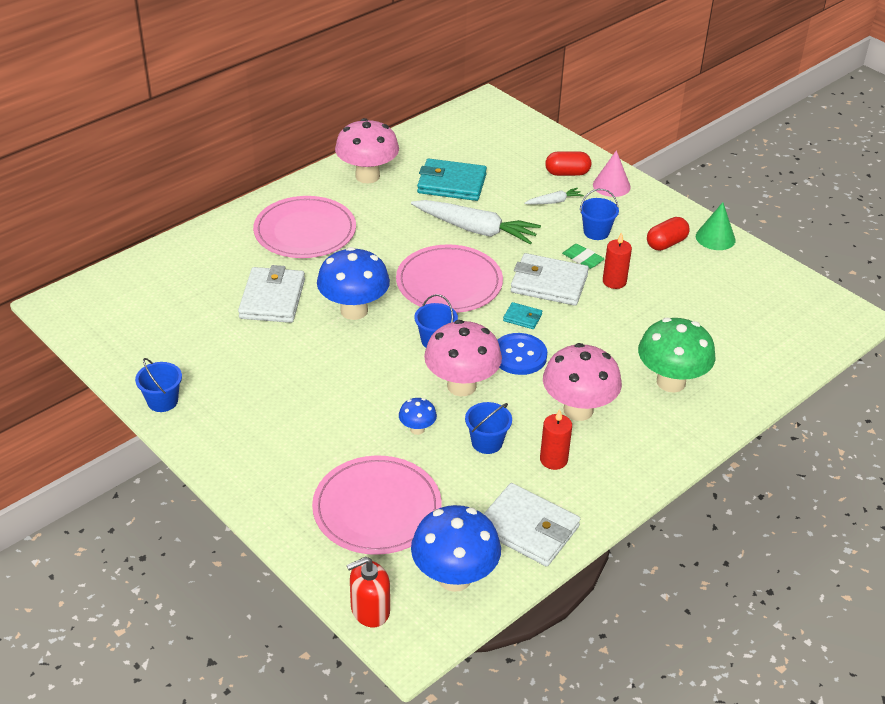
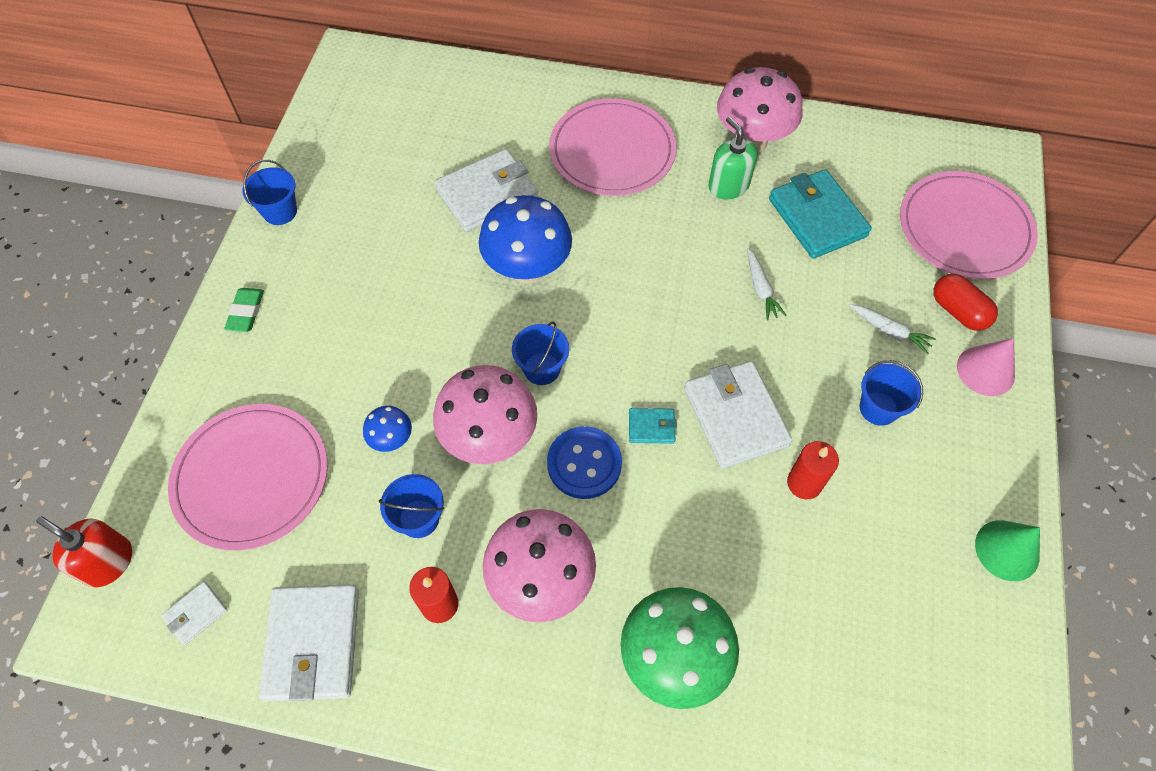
camera: 55 degrees right, 20 degrees up
pink plate [396,244,503,313] -> pink plate moved to [900,171,1038,279]
white carrot [411,200,541,245] -> white carrot [747,248,787,320], size x0.47
blue mushroom [411,505,501,592] -> white wallet [162,581,227,645]
turquoise wallet [503,302,542,329] -> turquoise wallet turned 75 degrees counterclockwise [629,408,677,444]
green eraser [562,244,605,269] -> green eraser moved to [224,288,264,332]
red capsule [647,217,689,251] -> none
none -> green soap dispenser [708,116,757,199]

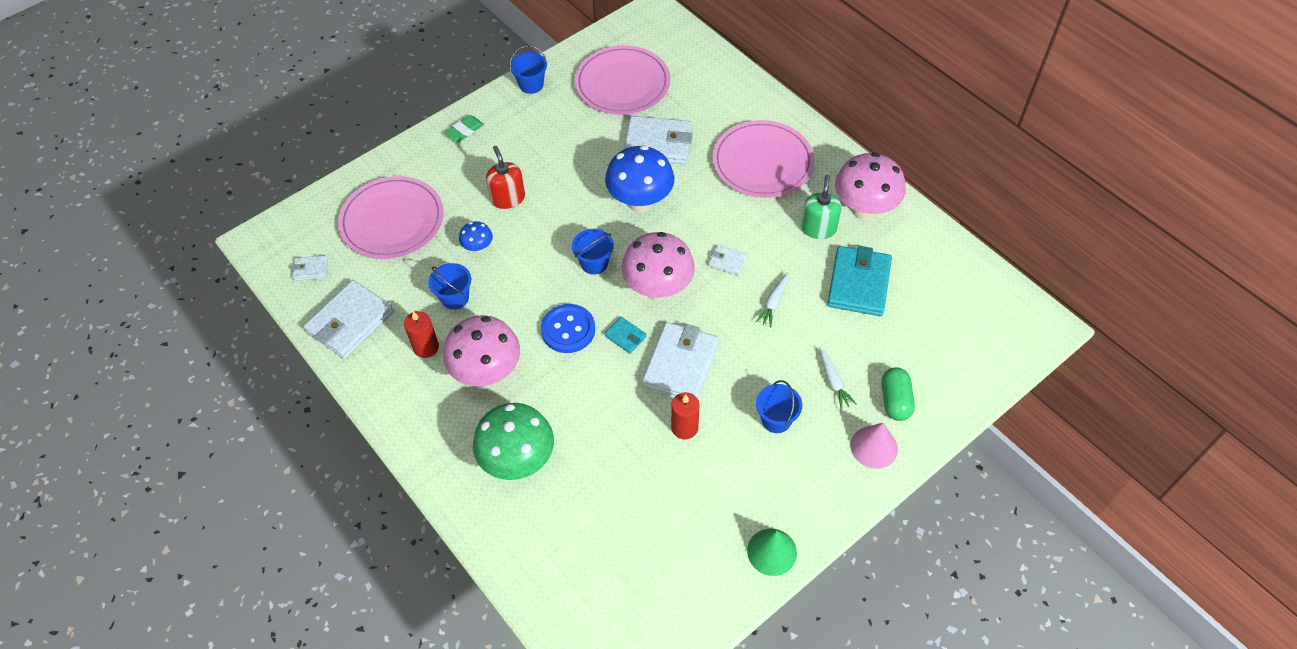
camera: 40 degrees right, 5 degrees down
red soap dispenser [36,516,132,588] -> red soap dispenser moved to [486,146,525,209]
pink mushroom [433,365,537,464] -> pink mushroom moved to [621,232,695,301]
pink plate [900,171,1038,279] -> pink plate moved to [575,45,670,115]
red capsule [934,274,998,331] -> green capsule [881,367,915,421]
none -> white wallet [709,245,747,276]

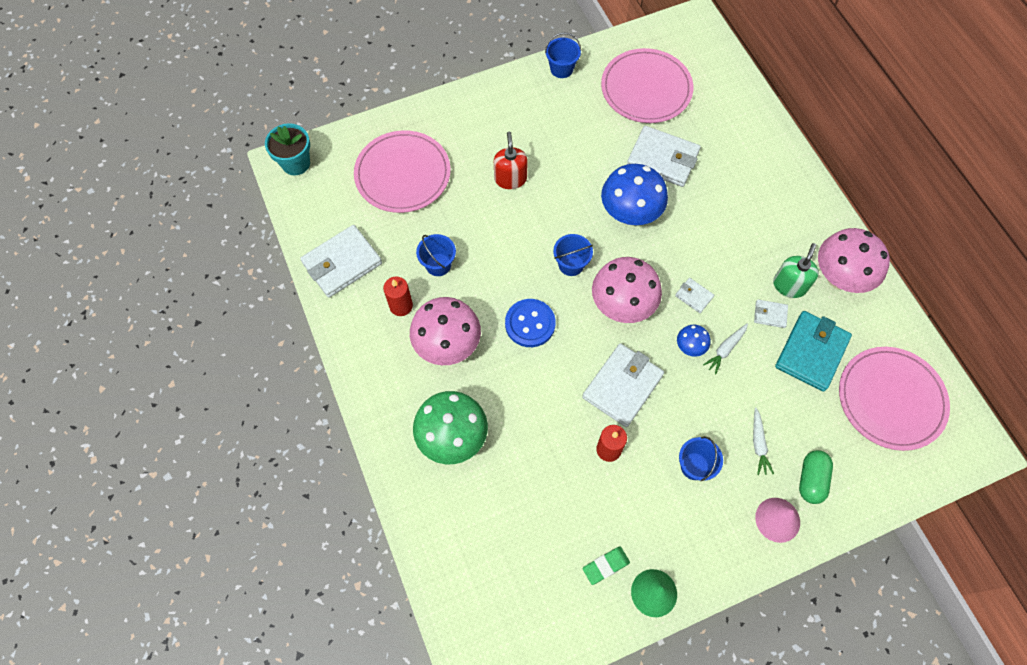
camera: 15 degrees right, 10 degrees up
white wallet [292,255,328,281] -> white wallet moved to [754,299,788,328]
green eraser [444,115,484,143] -> green eraser moved to [582,547,630,585]
blue mushroom [459,221,493,253] -> blue mushroom moved to [677,324,710,357]
turquoise wallet [604,317,647,354] -> none
pink plate [713,120,814,198] -> pink plate moved to [839,347,950,451]
none -> turquoise flower pot [265,123,310,175]

